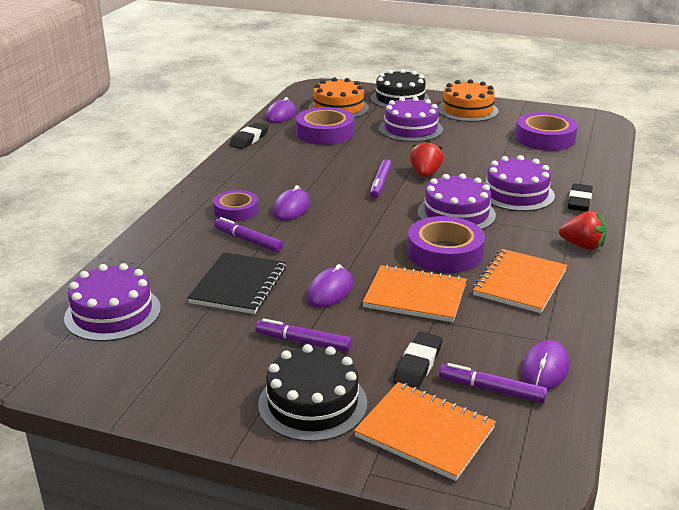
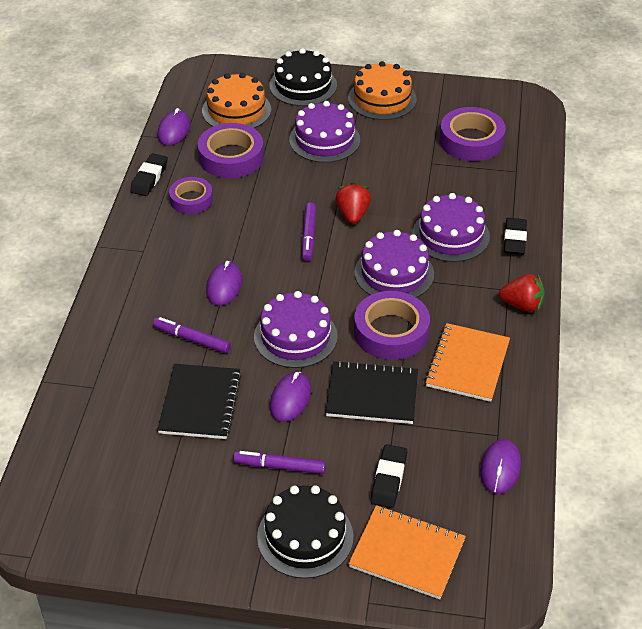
camera: 10 degrees left, 15 degrees up
purple cake [64,263,161,342] -> purple cake moved to [254,291,338,368]
purple tape [213,190,258,222] -> purple tape moved to [169,177,213,214]
orange notebook [362,265,467,322] -> black notebook [325,360,418,424]
purple marker [439,363,547,403] -> none

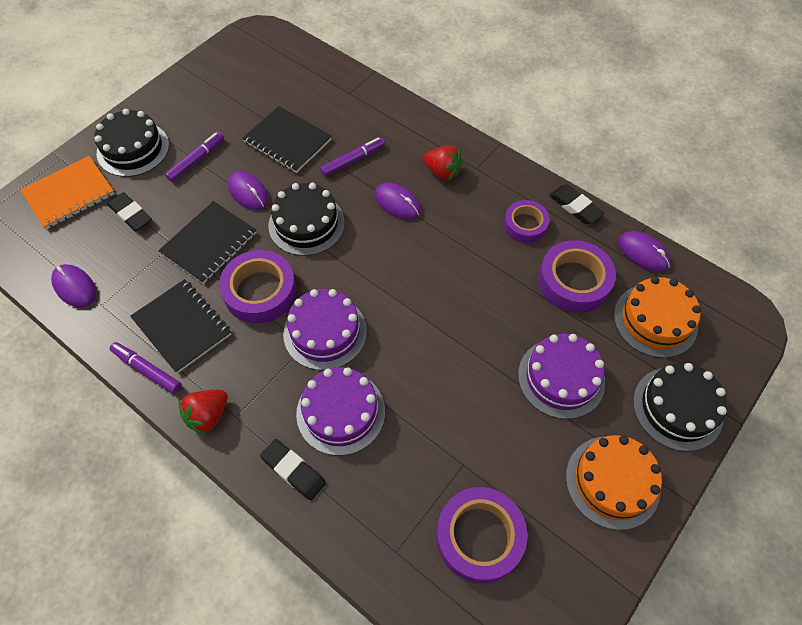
camera: 120 degrees right, 15 degrees up
purple cake [254,291,338,368] -> black cake [268,183,345,256]
purple marker [302,203,316,261] -> purple marker moved to [110,342,182,394]
red strawberry [336,182,371,224] -> red strawberry moved to [423,145,463,181]
orange notebook [425,323,510,402] -> black notebook [130,279,231,374]

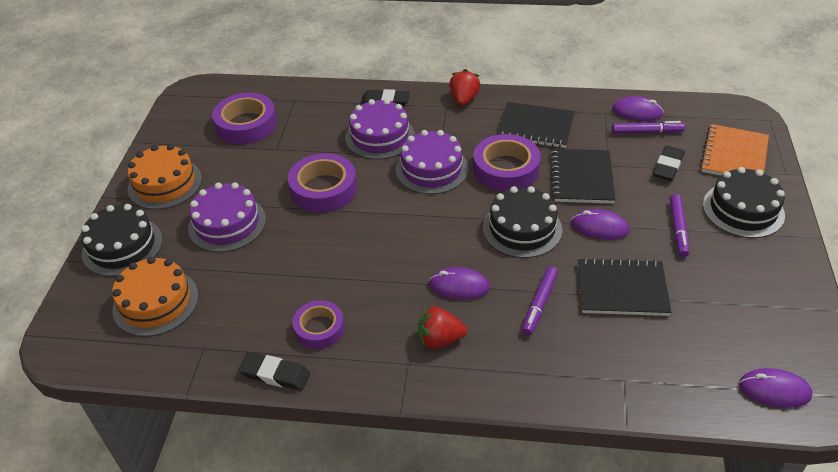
camera: 150 degrees right, 15 degrees down
black eraser [107,192,152,231] -> black eraser turned 75 degrees counterclockwise [653,146,684,181]
purple marker [110,342,182,394] -> purple marker moved to [612,121,685,134]
purple tape [538,240,616,313] -> purple tape moved to [288,153,357,213]
purple mouse [619,231,671,272] -> purple mouse moved to [739,368,813,408]

